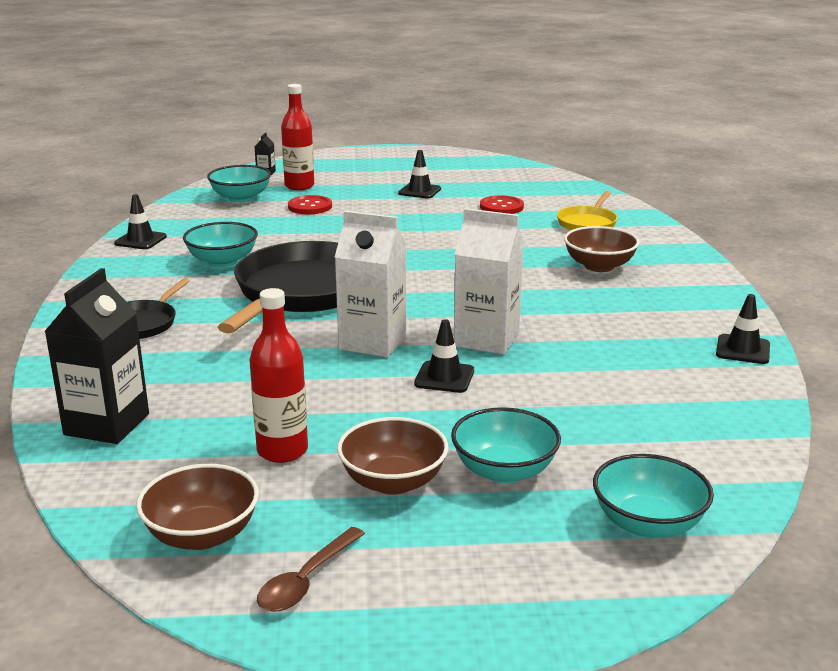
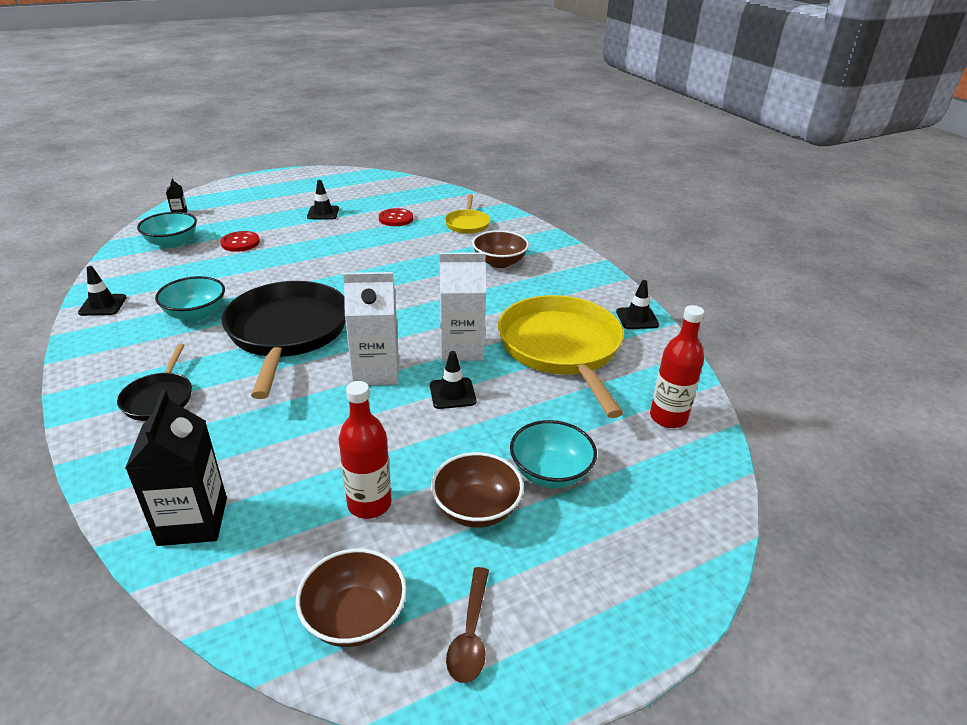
camera: 25 degrees left, 10 degrees up
red bottle [281,84,314,190] -> red bottle moved to [650,305,704,428]
turquoise bowl [593,454,714,538] -> none
none -> yellow pan [498,295,624,418]

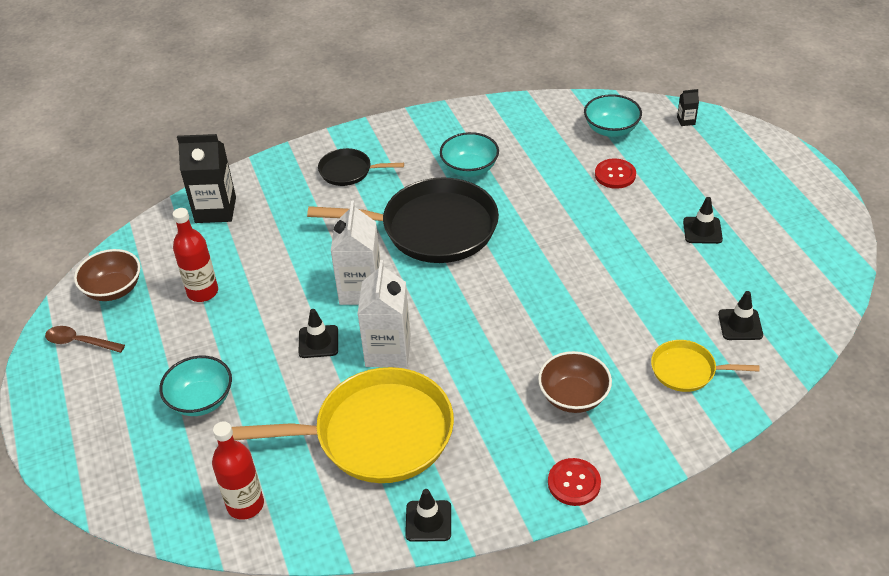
camera: 100 degrees right, 10 degrees up
black traffic cone [78,266,127,316] -> black traffic cone moved to [718,291,763,340]
red button [379,208,413,226] -> red button moved to [548,458,601,506]
brown bowl [431,452,524,528] -> none

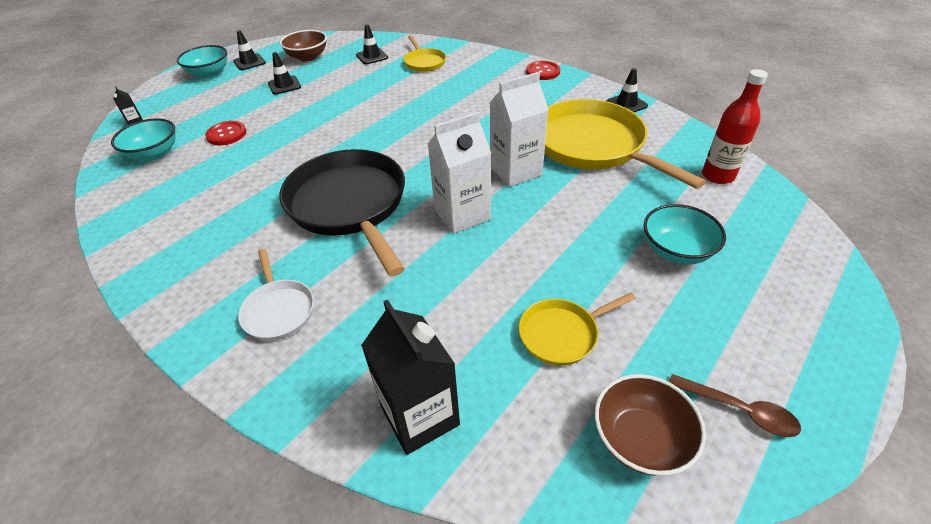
camera: 120 degrees left, 0 degrees up
brown spoon [45,326,125,353] -> brown spoon turned 45 degrees counterclockwise [669,374,801,437]
red bottle [173,208,218,302] -> yellow pan [519,293,636,365]
black traffic cone [298,309,338,358] -> black traffic cone moved to [233,30,266,70]
black pan [318,148,404,186] -> white pan [238,249,314,341]
turquoise bowl [440,132,499,177] -> turquoise bowl moved to [177,45,227,78]
brown bowl [538,351,612,413] -> brown bowl moved to [280,30,327,61]

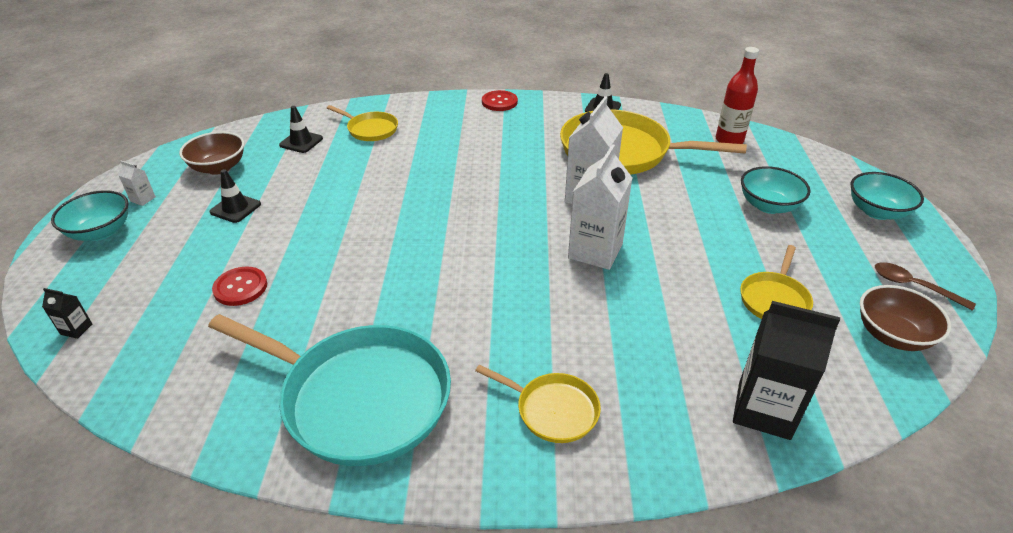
camera: 40 degrees left, 5 degrees down
turquoise bowl [111,118,176,161] -> turquoise bowl moved to [851,172,924,220]
black traffic cone [233,30,266,70] -> white carton [118,161,156,206]
white pan [238,249,314,341] -> yellow pan [475,364,601,443]
black pan [279,149,405,277] -> none
brown spoon [669,374,801,437] -> brown spoon turned 135 degrees counterclockwise [875,262,976,311]
none -> turquoise pan [208,314,451,466]

